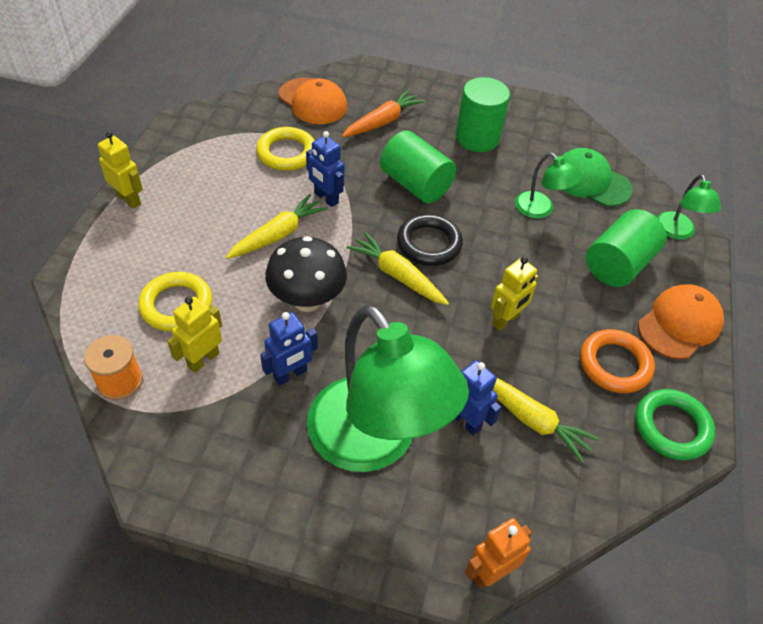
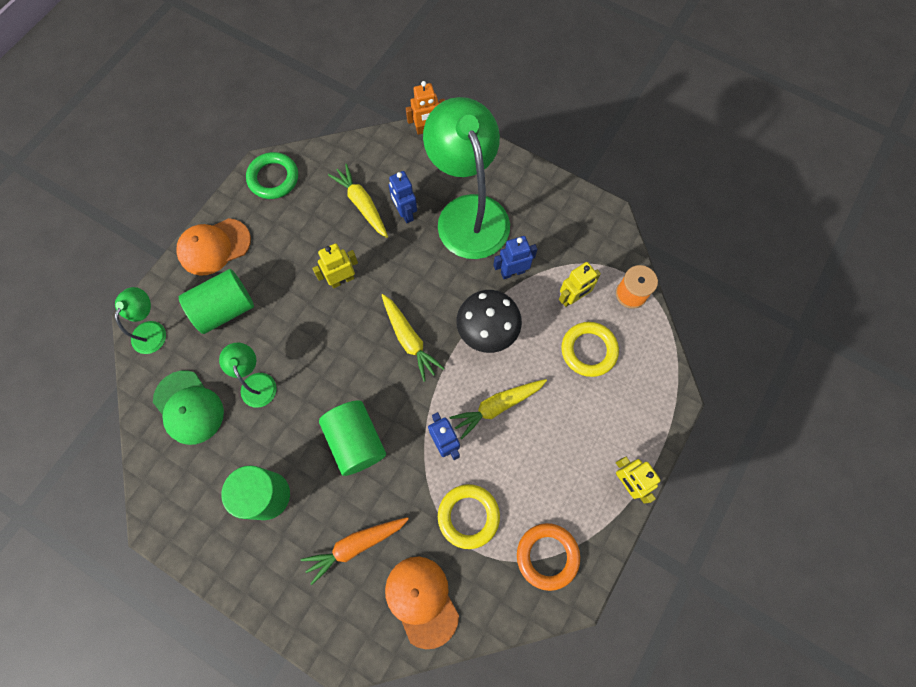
camera: 160 degrees left, 20 degrees up
black ring [397,214,463,266] -> none
orange ring [580,329,655,393] -> orange ring moved to [517,523,580,591]

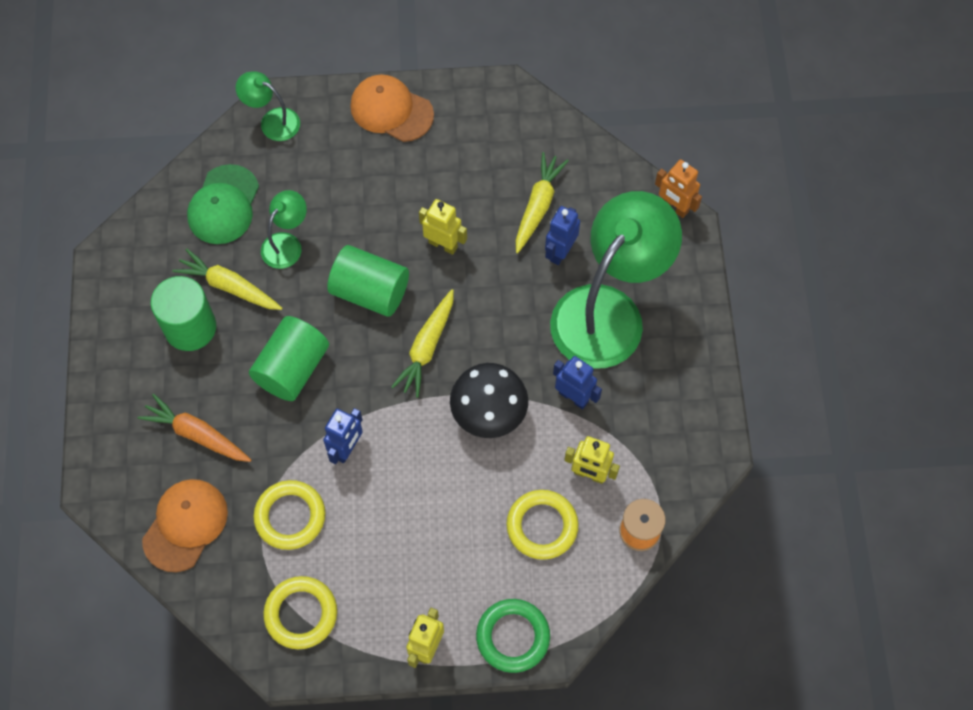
camera: 55 degrees right, 5 degrees down
green lamp [115,287,166,354] -> green lamp turned 135 degrees counterclockwise [236,71,300,141]
green cylinder [179,269,254,334] -> green cylinder moved to [327,245,409,317]
green ring [246,152,298,199] -> green ring moved to [476,599,550,673]
yellow carrot [449,379,547,439] -> yellow carrot moved to [172,249,282,310]
orange ring [517,523,580,591] -> yellow ring [263,576,337,649]

